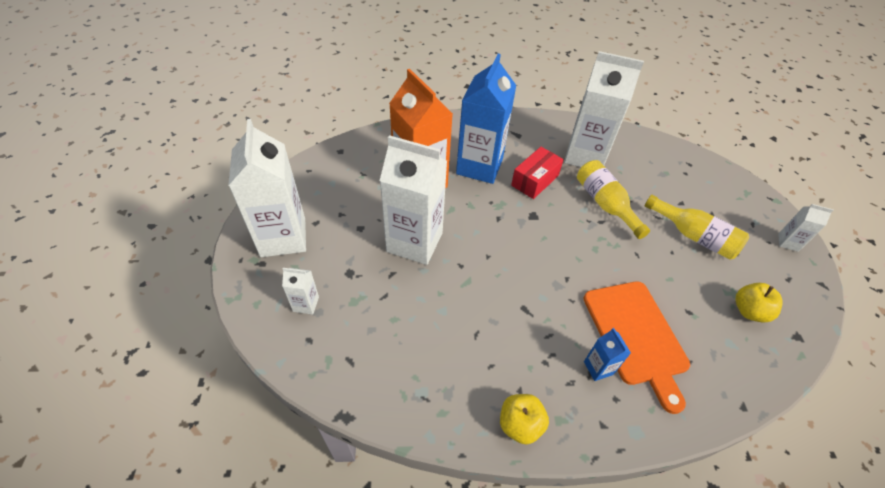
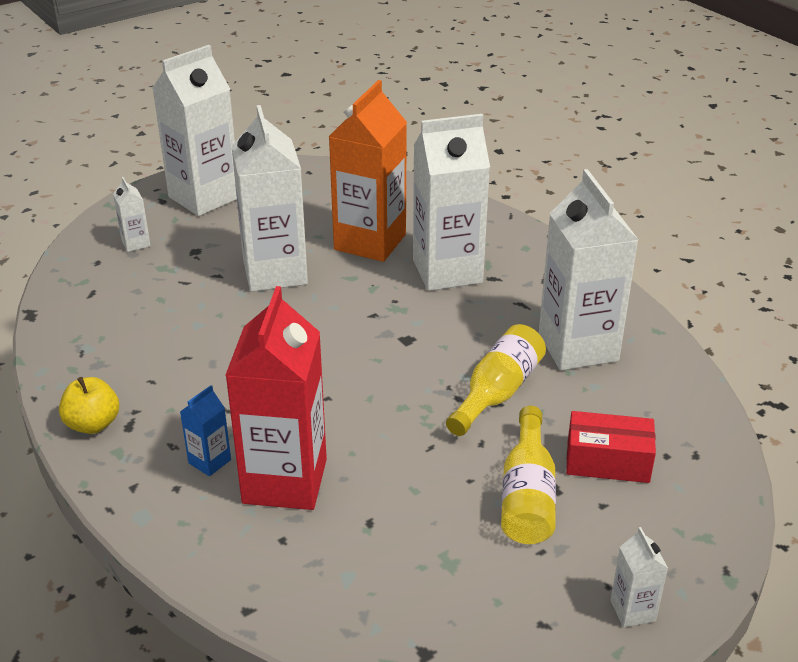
camera: 60 degrees right, 15 degrees down
blue carton [456,54,517,184] -> white carton [413,114,490,291]
red box [511,147,564,199] -> red box moved to [566,411,656,483]
orange cutting board [583,281,690,414] -> red carton [225,286,327,510]
yellow apple [735,283,782,323] -> none

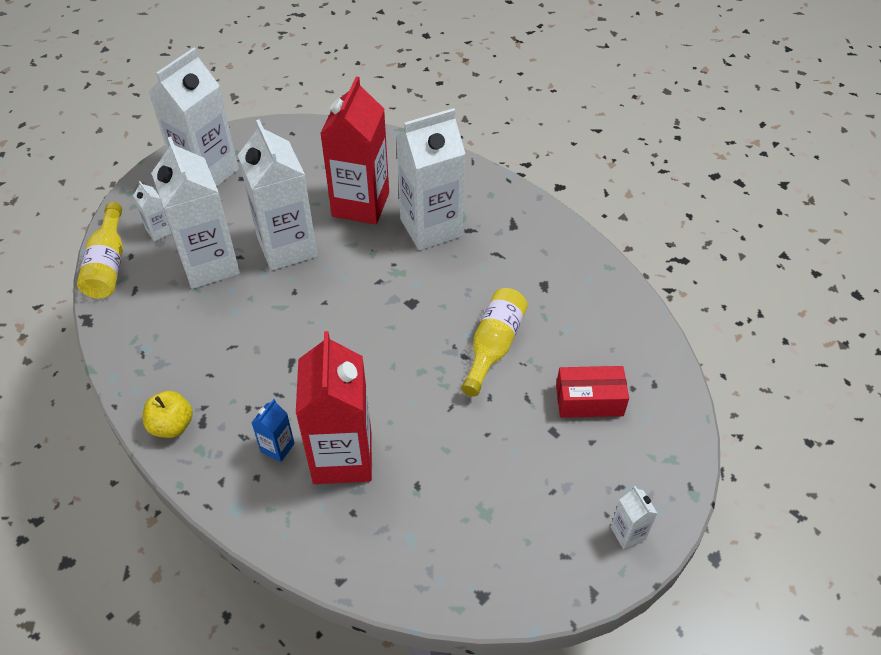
camera: 10 degrees left, 15 degrees up
orange carton [328,80,407,262] -> red carton [320,76,389,224]
yellow bottle [501,406,556,544] -> yellow bottle moved to [77,202,123,298]
white carton [539,169,639,370] -> white carton moved to [151,137,240,289]

